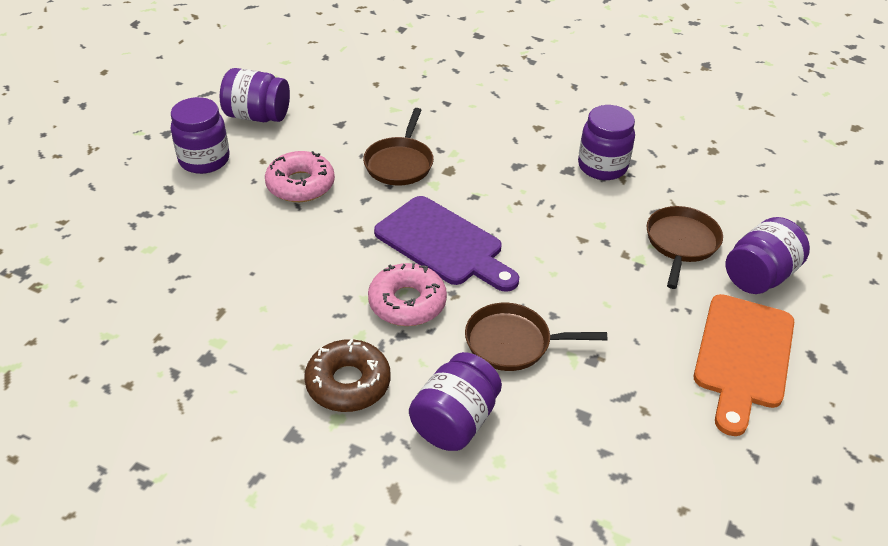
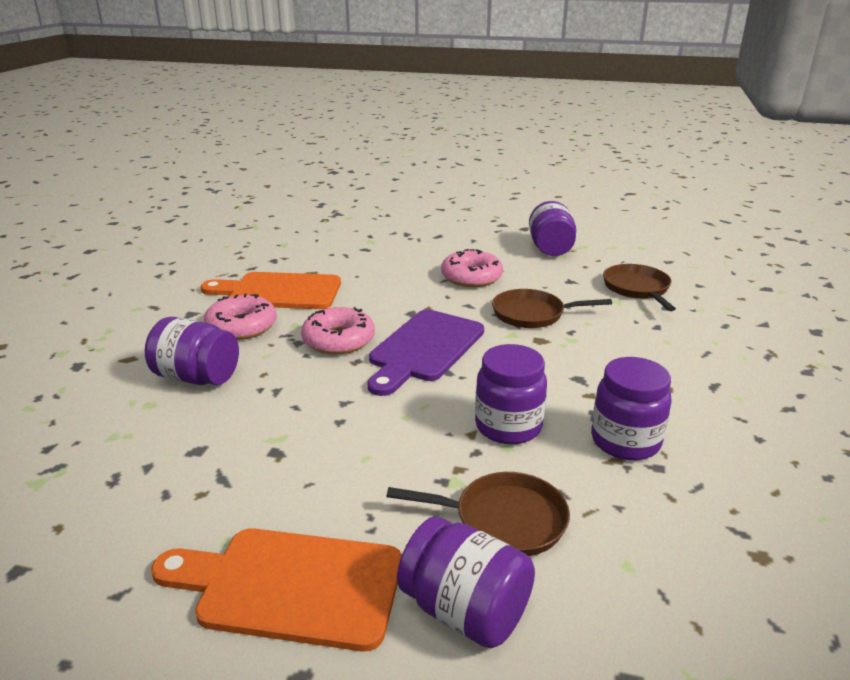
camera: 80 degrees right, 15 degrees down
purple jar [171,97,230,174] -> purple jar moved to [475,344,547,445]
brown donut [304,339,390,412] -> pink donut [204,294,277,340]
brown pan [465,303,607,371] -> brown pan moved to [603,264,676,311]
none -> orange cutting board [200,272,341,309]

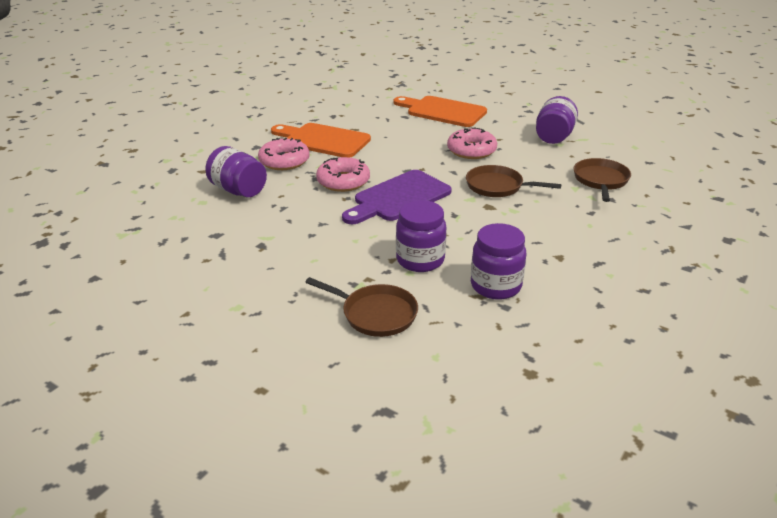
camera: 20 degrees right, 5 degrees up
orange cutting board [151,528,402,651] -> orange cutting board moved to [394,96,487,127]
purple jar [397,516,535,648] -> none

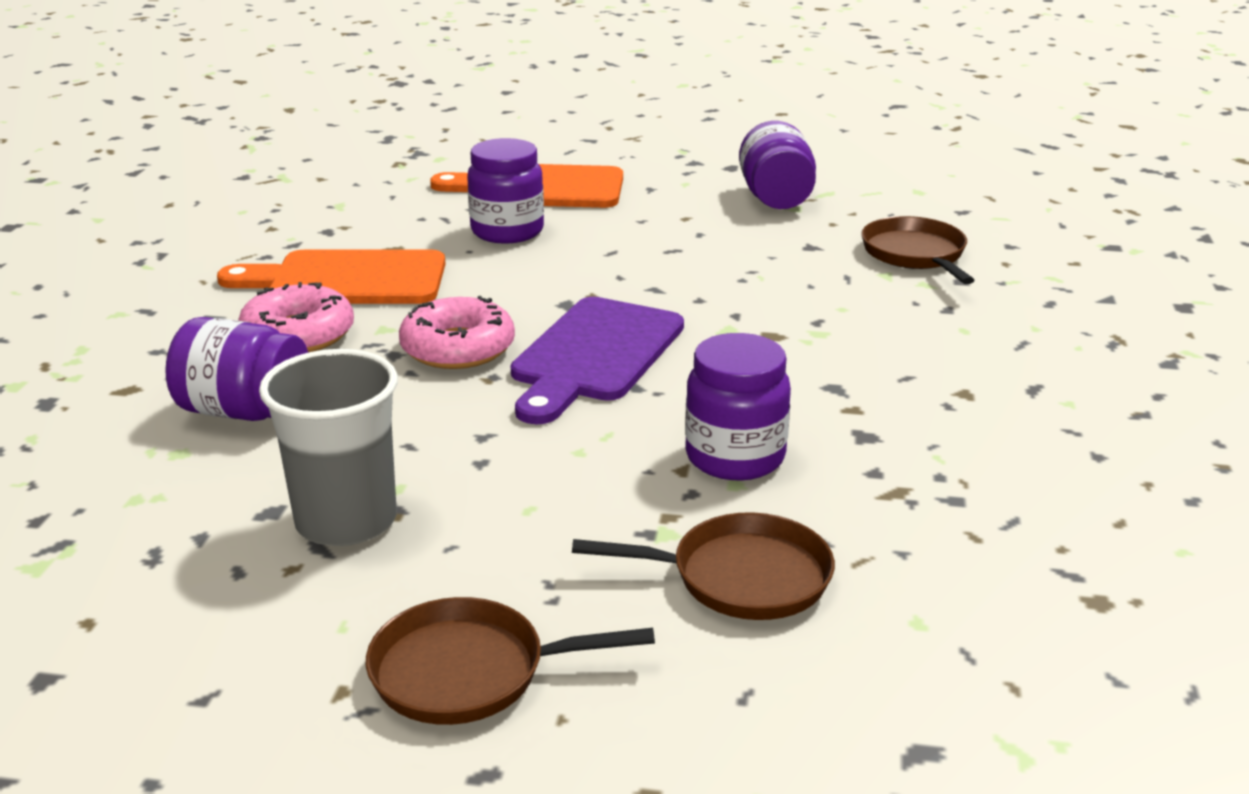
camera: 25 degrees left, 5 degrees down
pink donut [447,128,497,159] -> none
brown pan [466,165,561,197] -> brown pan moved to [366,597,655,725]
purple jar [471,223,526,300] -> purple jar moved to [467,138,544,244]
none -> grey cup [259,349,398,546]

